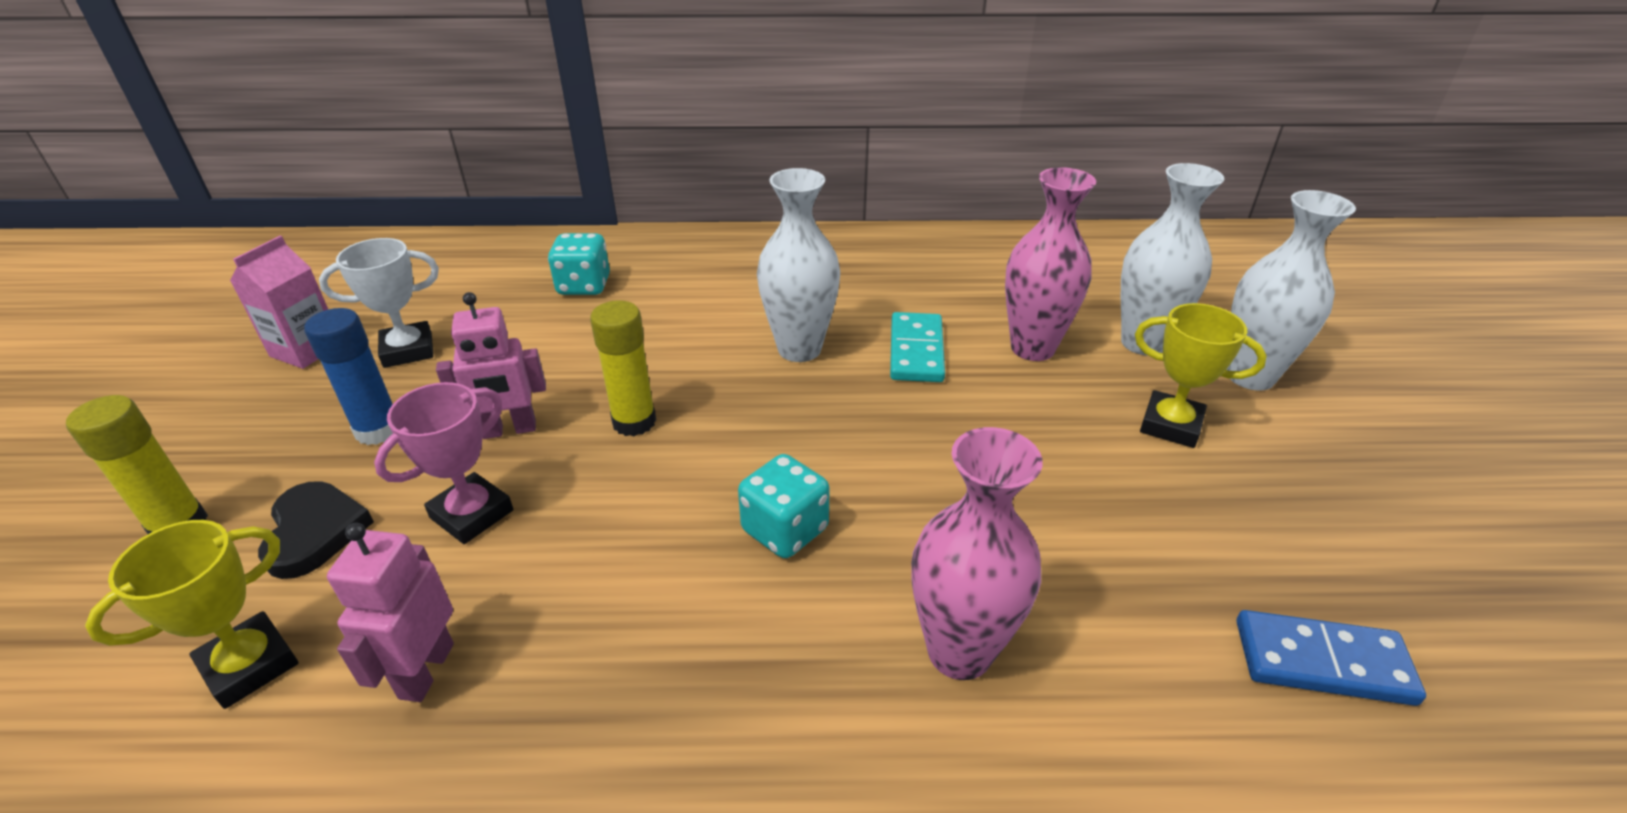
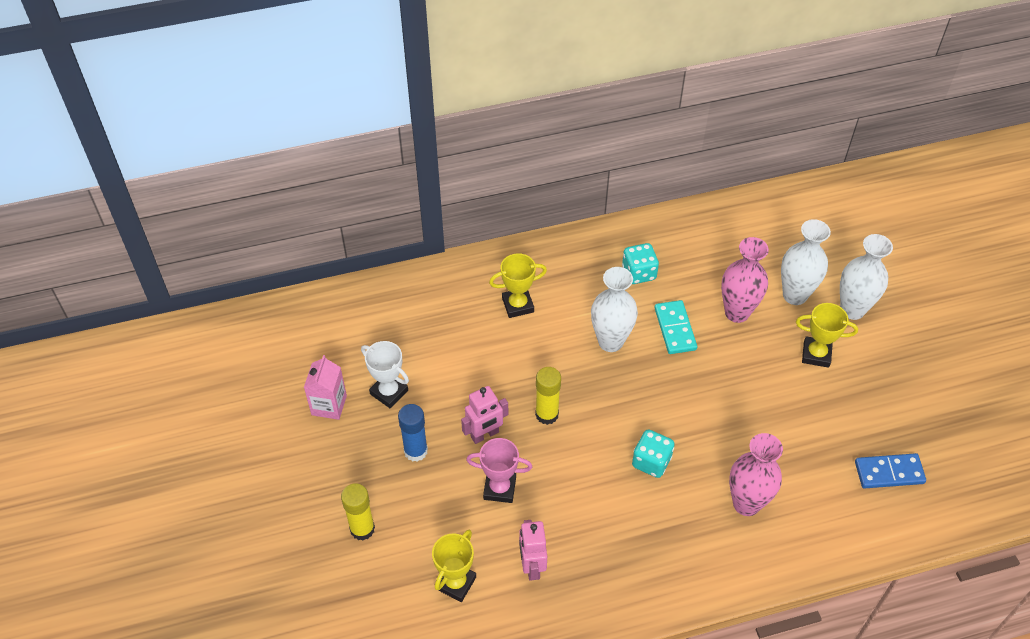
camera: 15 degrees left, 15 degrees up
black heart [258,481,374,579] -> none
white trophy [319,238,439,368] -> white trophy turned 75 degrees clockwise [361,341,409,408]
pink trophy [374,382,513,544] -> pink trophy turned 75 degrees clockwise [466,438,532,503]
turquoise dice [548,233,610,295] -> turquoise dice moved to [622,243,659,284]
none -> yellow trophy [489,253,547,318]

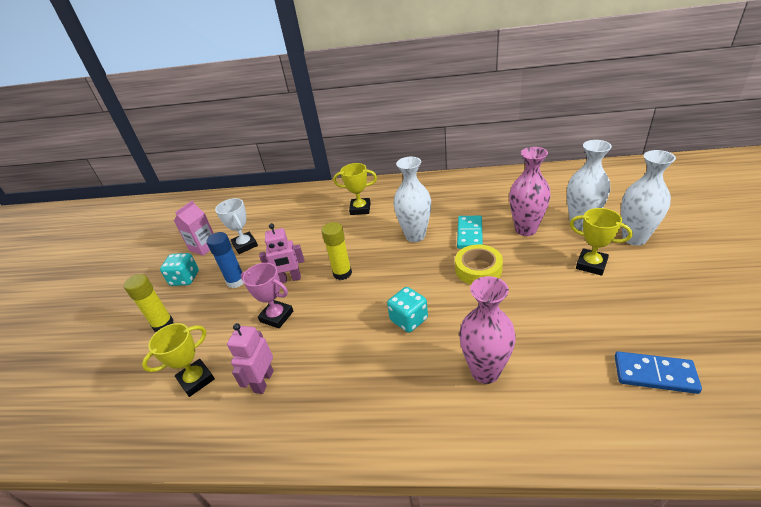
camera: 25 degrees right, 15 degrees down
turquoise dice [622,243,659,284] -> turquoise dice moved to [160,253,199,286]
none -> yellow tape [455,245,503,284]

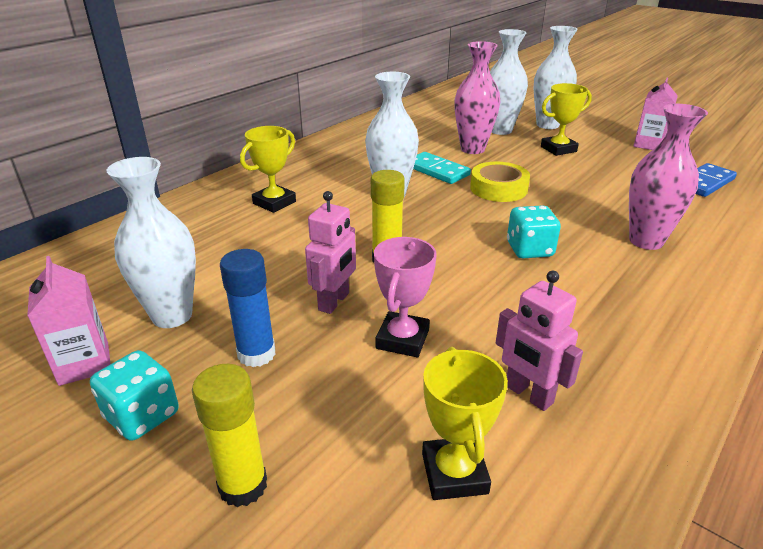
camera: 60 degrees left, 5 degrees down
white trophy [215,198,258,254] -> white vase [107,157,196,328]
pink trophy [241,263,293,329] -> pink trophy turned 45 degrees counterclockwise [374,237,437,357]
none -> pink carton [633,78,678,150]

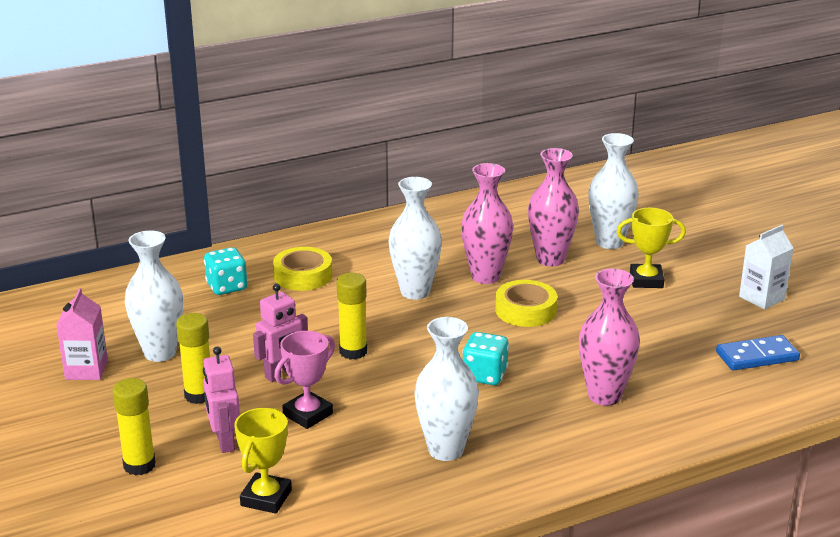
camera: 25 degrees right, 5 degrees down
turquoise dice [90,350,179,441] -> turquoise dice moved to [204,247,248,295]
blue glue stick [220,249,276,367] -> yellow glue stick [176,313,210,404]
yellow trophy [240,126,296,213] -> yellow tape [273,247,332,291]
turquoise domino [413,152,471,184] -> pink vase [461,163,513,284]
pink robot [496,271,583,411] -> pink robot moved to [203,346,240,453]
white vase [534,26,578,129] -> white vase moved to [414,317,479,461]
pink carton [633,78,678,150] -> white carton [739,225,793,310]

